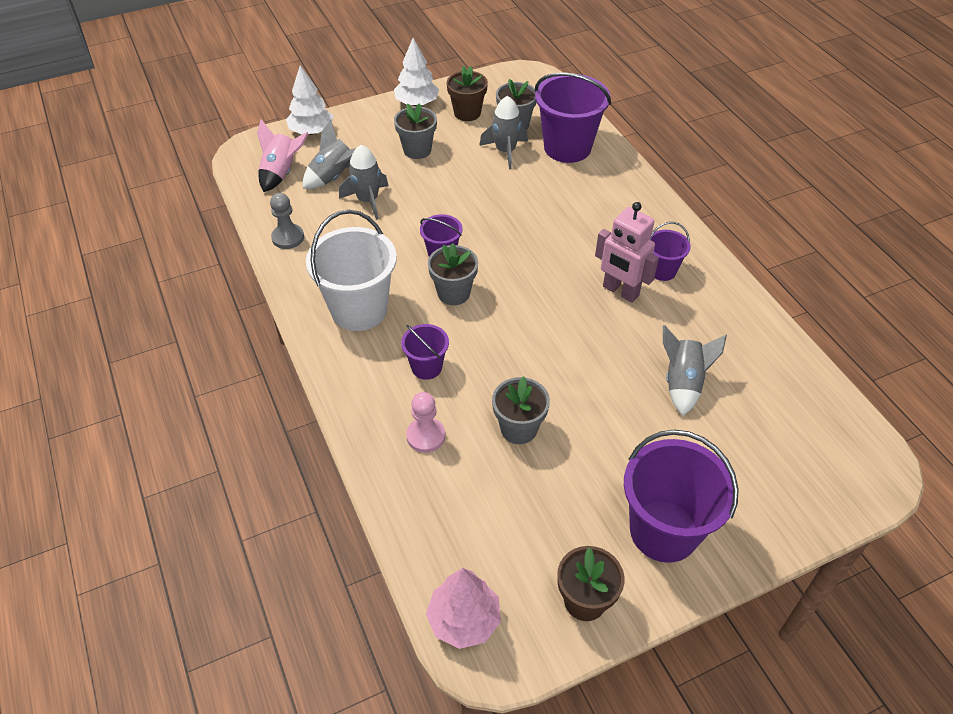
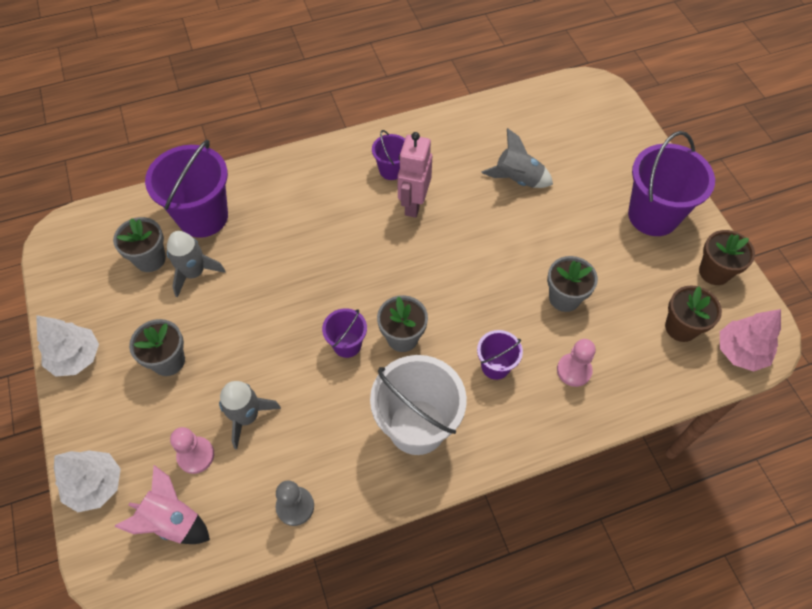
camera: 85 degrees left, 10 degrees up
grey rocket [303,120,356,189] -> pink pawn [170,427,214,474]
brown flower pot [447,66,488,121] -> brown flower pot moved to [665,285,722,342]
pink robot [595,202,659,303] -> pink robot turned 150 degrees clockwise [397,132,432,218]

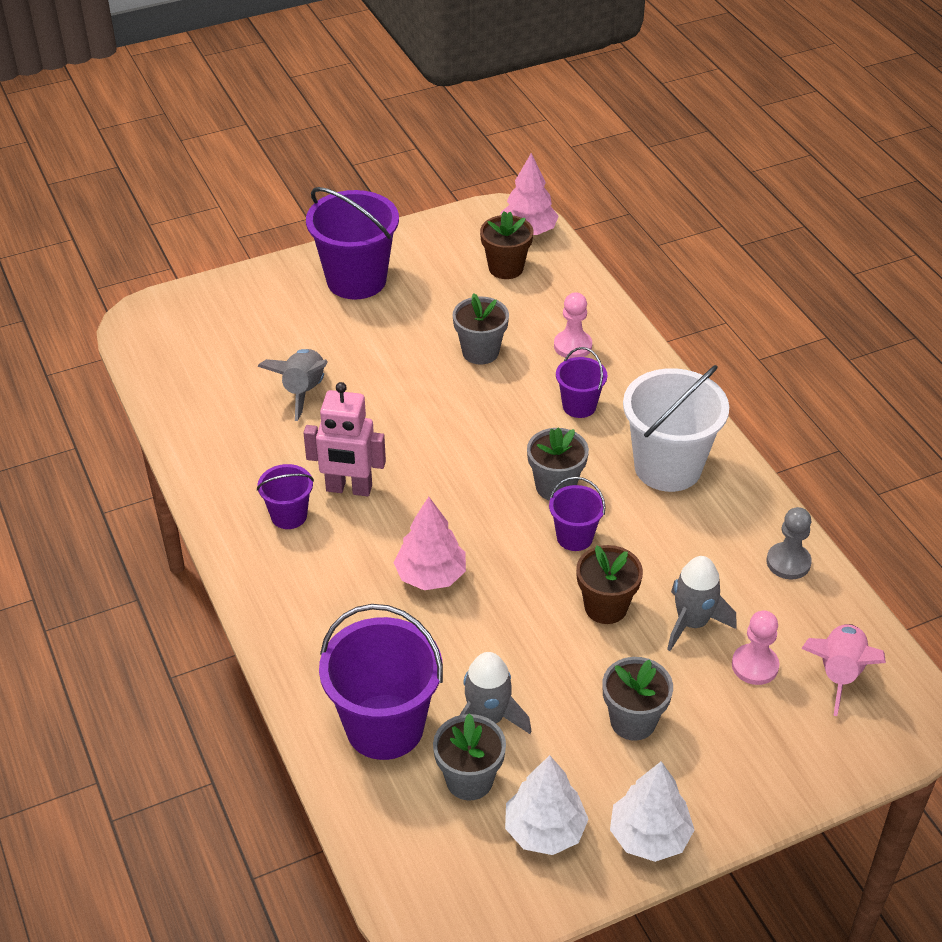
camera: 95 degrees left, 15 degrees down
white tree [54,450,121,512] -> white tree moved to [505,755,589,855]
brown flower pot [699,230,755,285] -> brown flower pot moved to [576,545,643,624]
none -> pink tree [393,497,466,590]

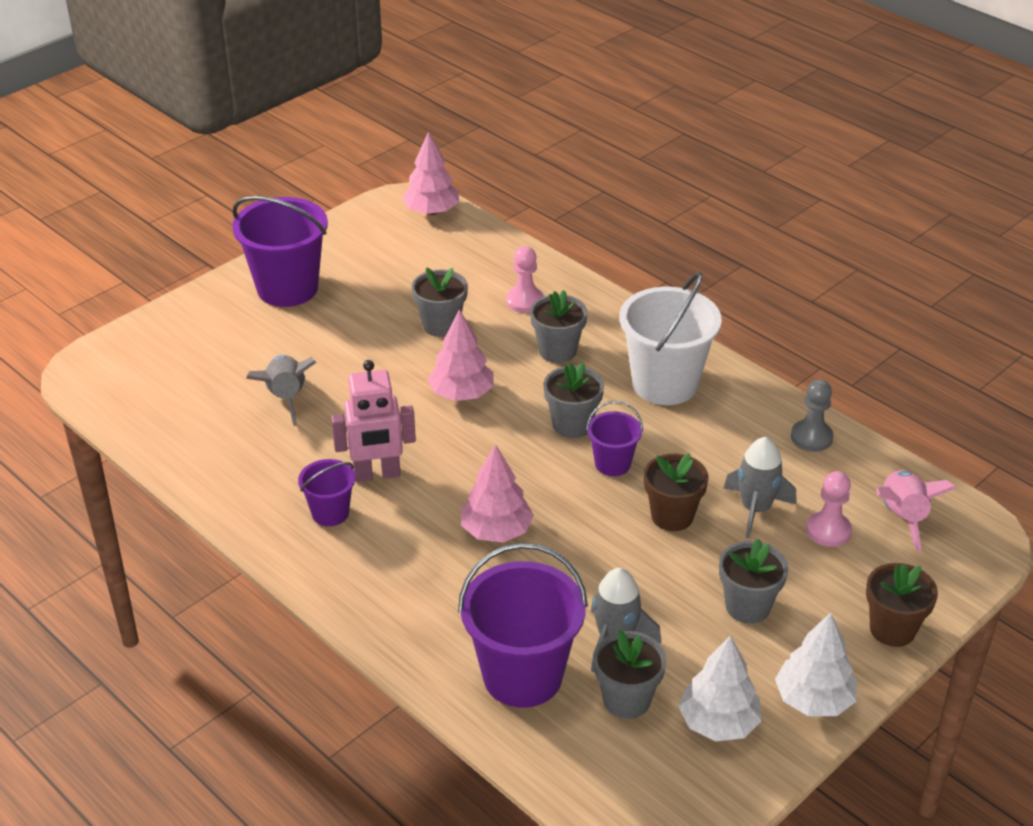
camera: 20 degrees left, 5 degrees down
brown flower pot [480,211,533,279] -> brown flower pot moved to [866,563,938,647]
purple bucket [556,347,607,418] -> grey flower pot [530,290,588,363]
none -> pink tree [427,309,493,401]

